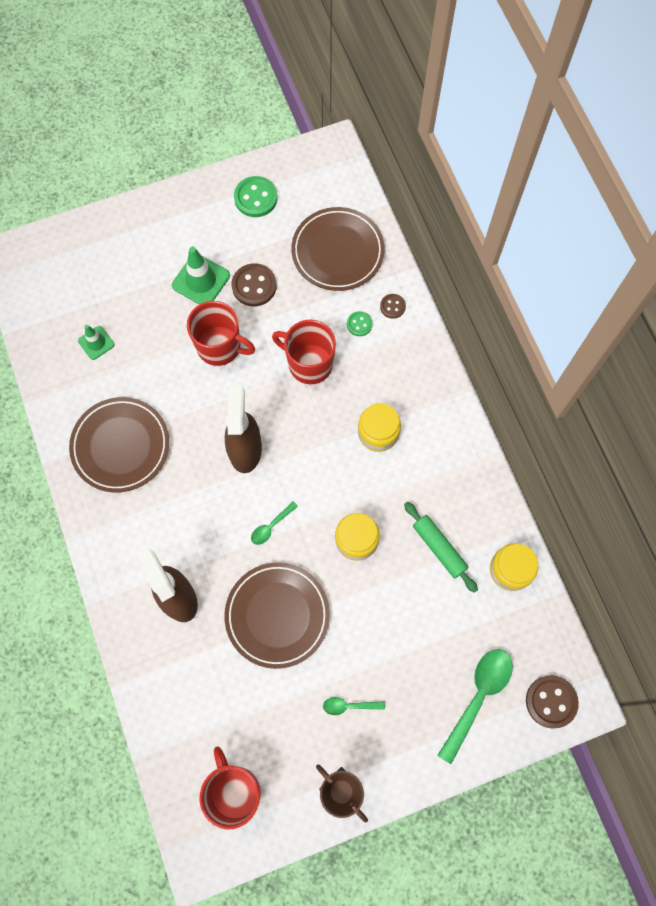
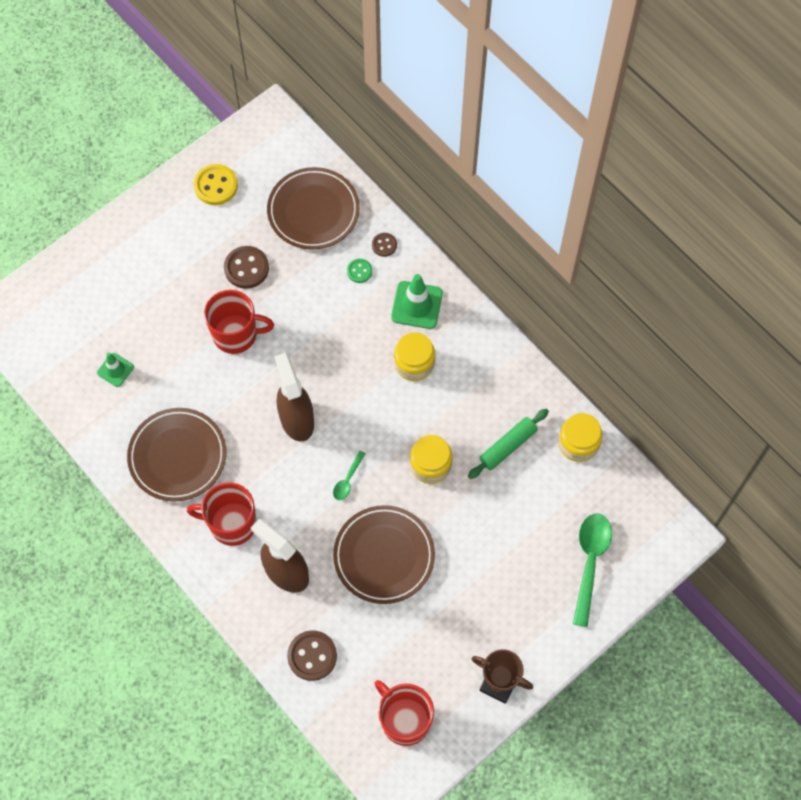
camera: 20 degrees left, 5 degrees down
green traffic cone [172,246,230,304] -> green traffic cone moved to [391,274,443,329]
green button [234,176,278,217] -> yellow button [194,164,238,205]
red mug [272,320,336,384] -> red mug moved to [187,482,256,546]
green spoon [323,697,385,715] -> none
green rolling pin [404,502,478,593] -> green rolling pin turned 75 degrees counterclockwise [468,409,549,479]
brown button [526,675,579,728] -> brown button moved to [287,630,337,681]

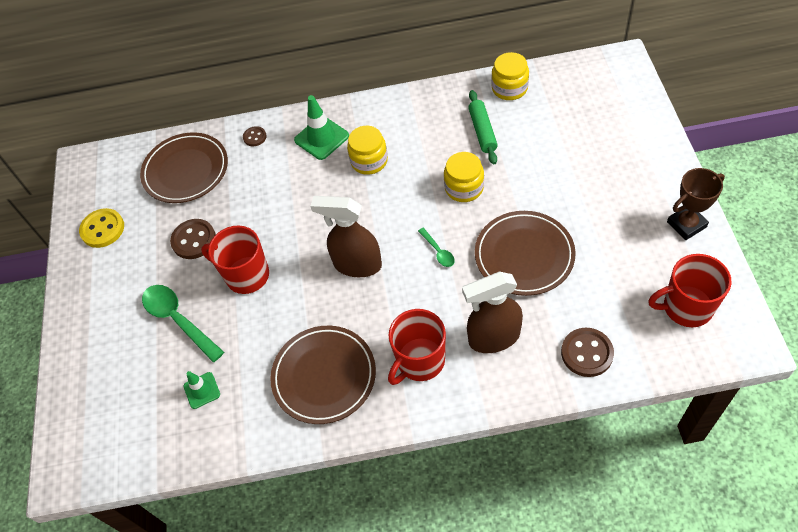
camera: 50 degrees left, 10 degrees down
red mug [204,290,274,354] -> red mug turned 105 degrees counterclockwise [201,226,269,294]
green button [347,259,372,283] -> none
green spoon [573,514,612,627] -> green spoon moved to [142,285,224,362]

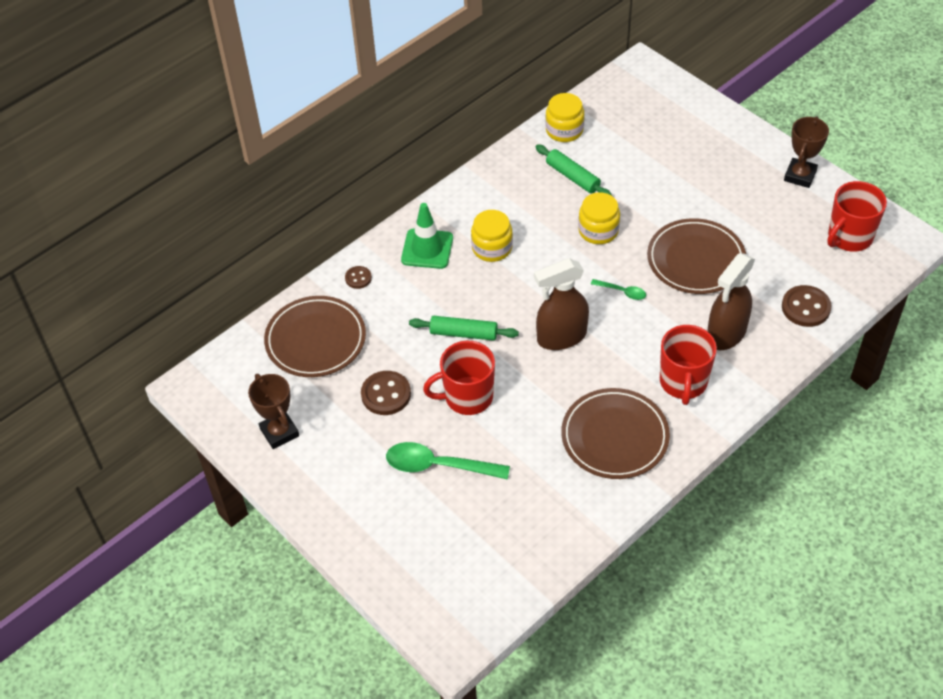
camera: 40 degrees left, 5 degrees down
yellow button [79,208,124,248] -> brown trophy [248,374,299,449]
green traffic cone [184,371,220,409] -> none
none -> green rolling pin [409,316,519,341]

